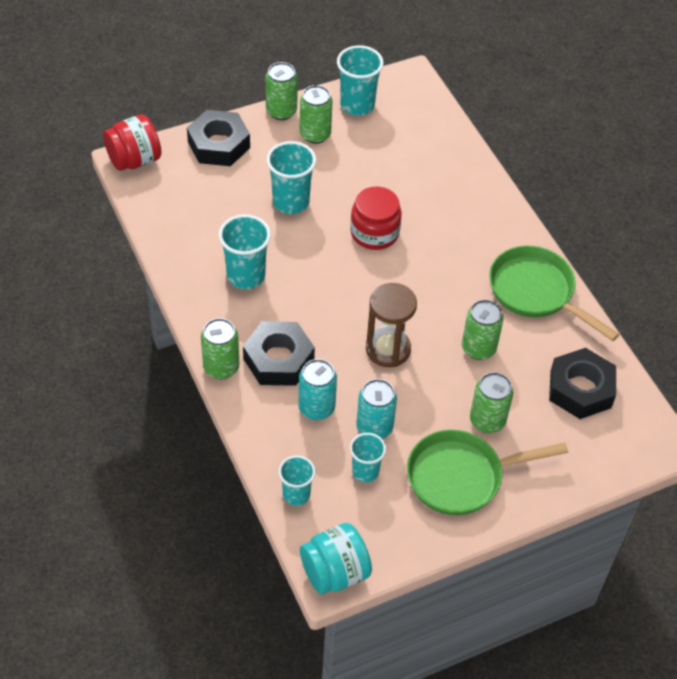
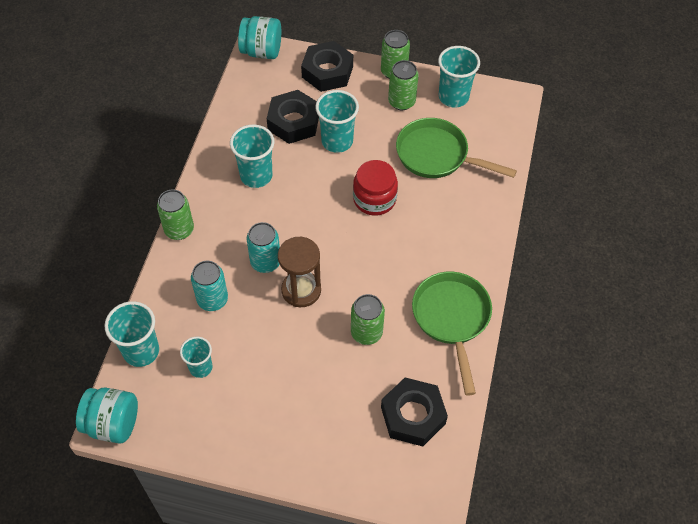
camera: 40 degrees right, 5 degrees up
red jar [103,115,161,171] -> turquoise jar [238,16,281,59]
black nut [243,321,315,386] -> black nut moved to [267,90,319,144]
turquoise cup [279,455,315,506] -> turquoise cup [104,301,159,367], size x1.57
turquoise can [356,379,397,439] -> turquoise can moved to [246,222,280,273]
green pan [407,430,568,516] -> green pan moved to [396,118,517,178]
green can [470,372,513,433] -> none

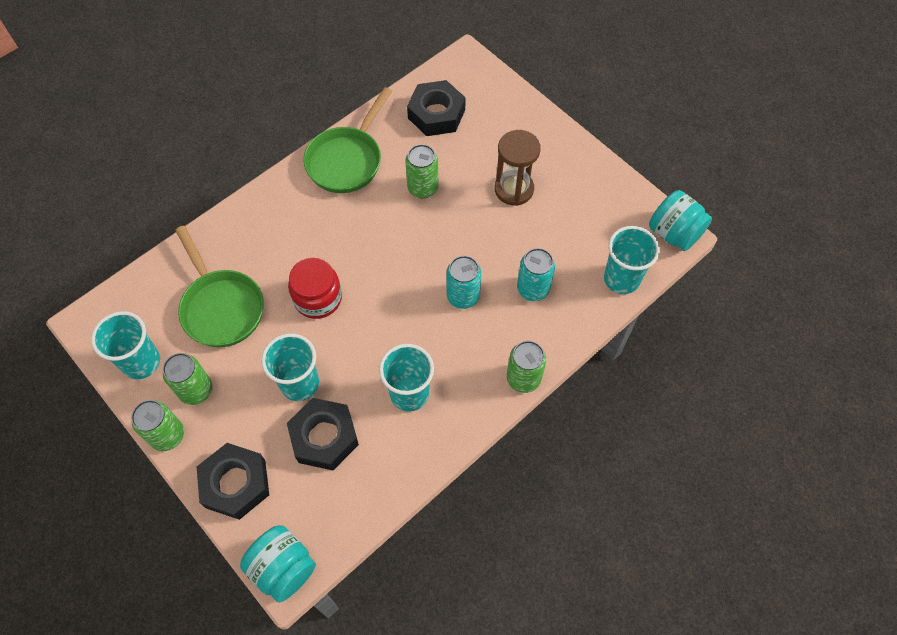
camera: 145 degrees left, 5 degrees up
turquoise cup [180,337,213,378] -> none
brown hourglass [278,237,321,307] -> brown hourglass moved to [495,130,541,206]

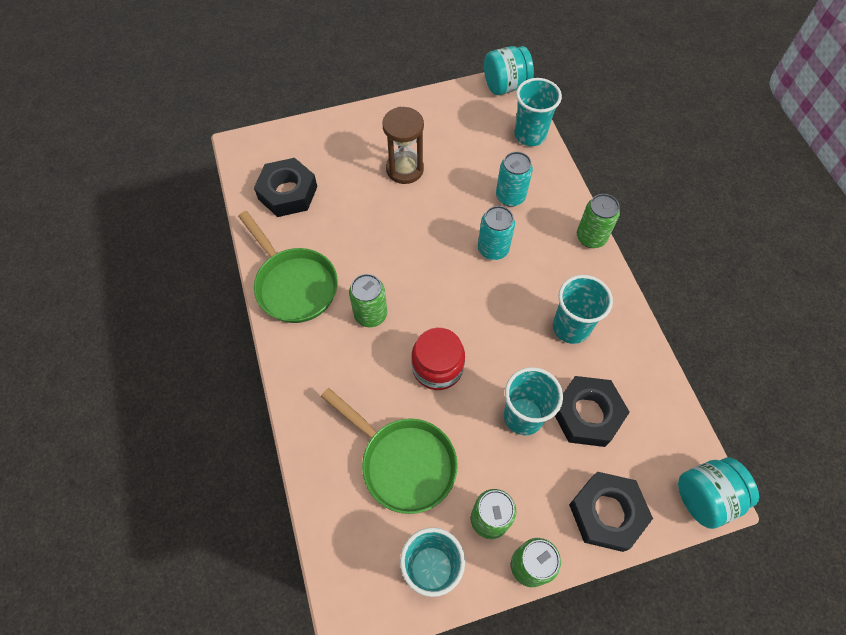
camera: 65 degrees left, 0 degrees up
green pan [175,226,264,347] -> green pan turned 45 degrees clockwise [321,388,458,514]
green can [405,144,439,198] -> green can moved to [349,274,387,327]

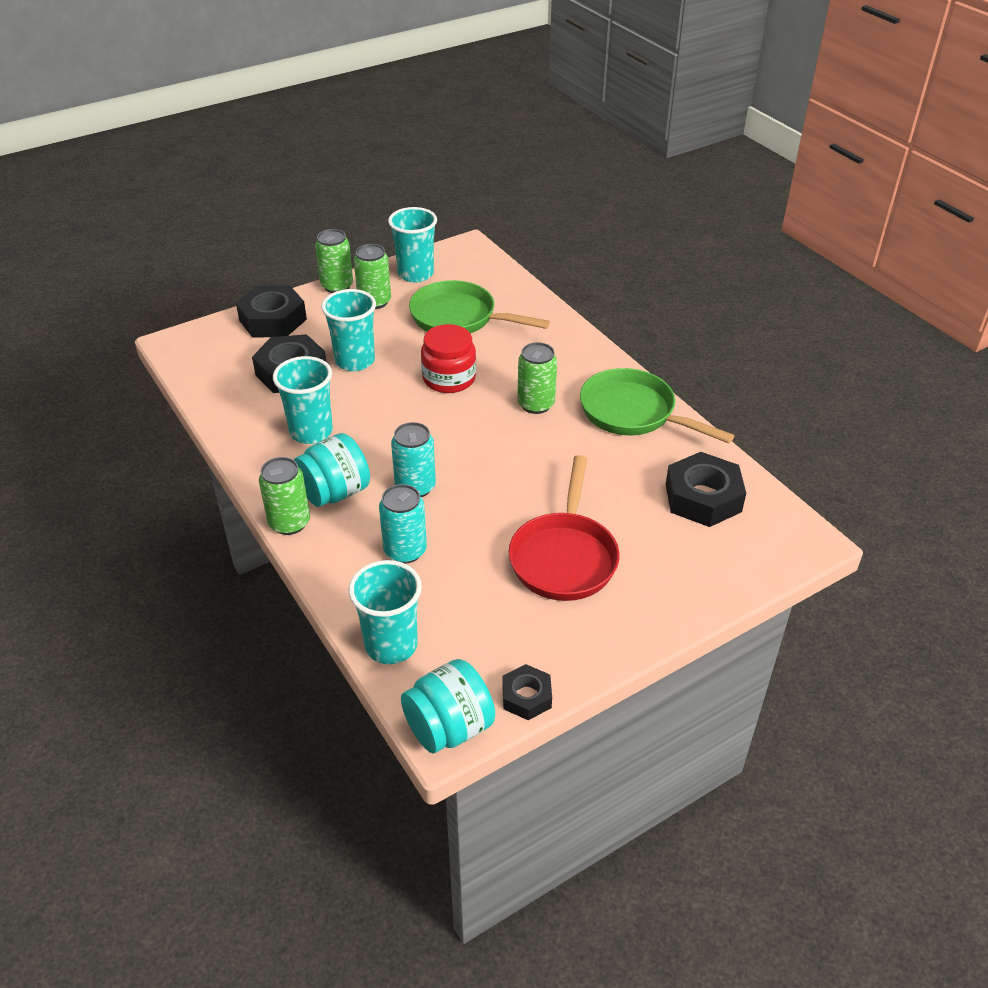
camera: 165 degrees right, 20 degrees down
brown hourglass [382,107,424,184] -> red pan [509,455,620,601]
turquoise jar [678,458,759,529] -> turquoise jar moved to [294,433,370,507]
none -> black nut [502,664,552,720]

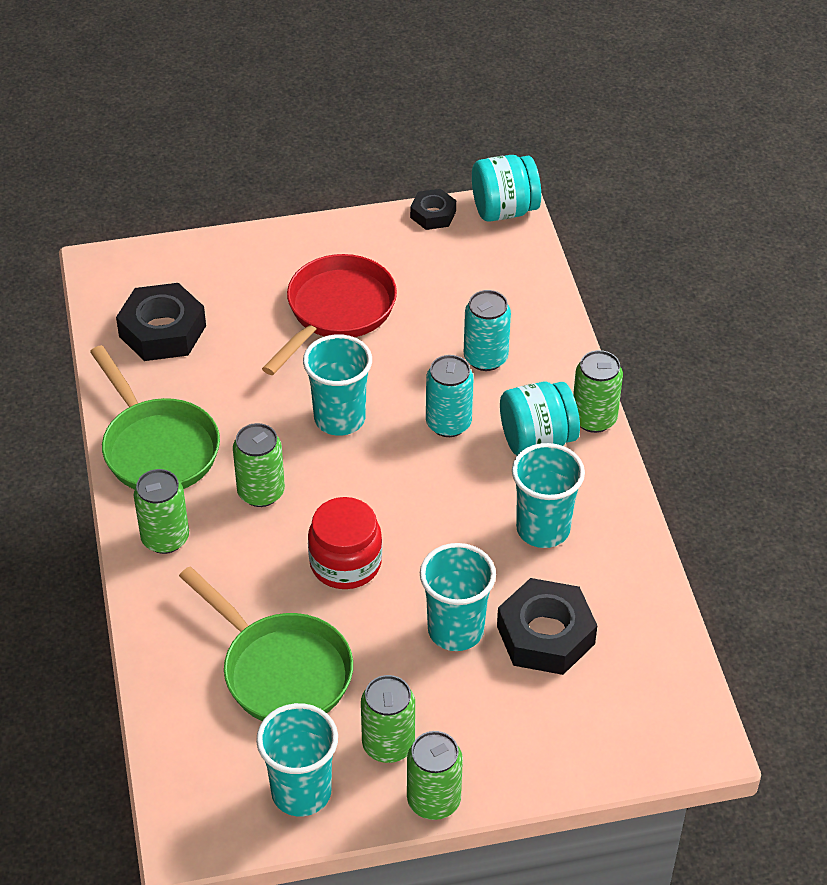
camera: 160 degrees left, 5 degrees up
black nut [236,285,307,338] -> none
turquoise cup [349,560,422,664] -> turquoise cup moved to [303,334,372,436]
none -> green can [134,469,189,554]

